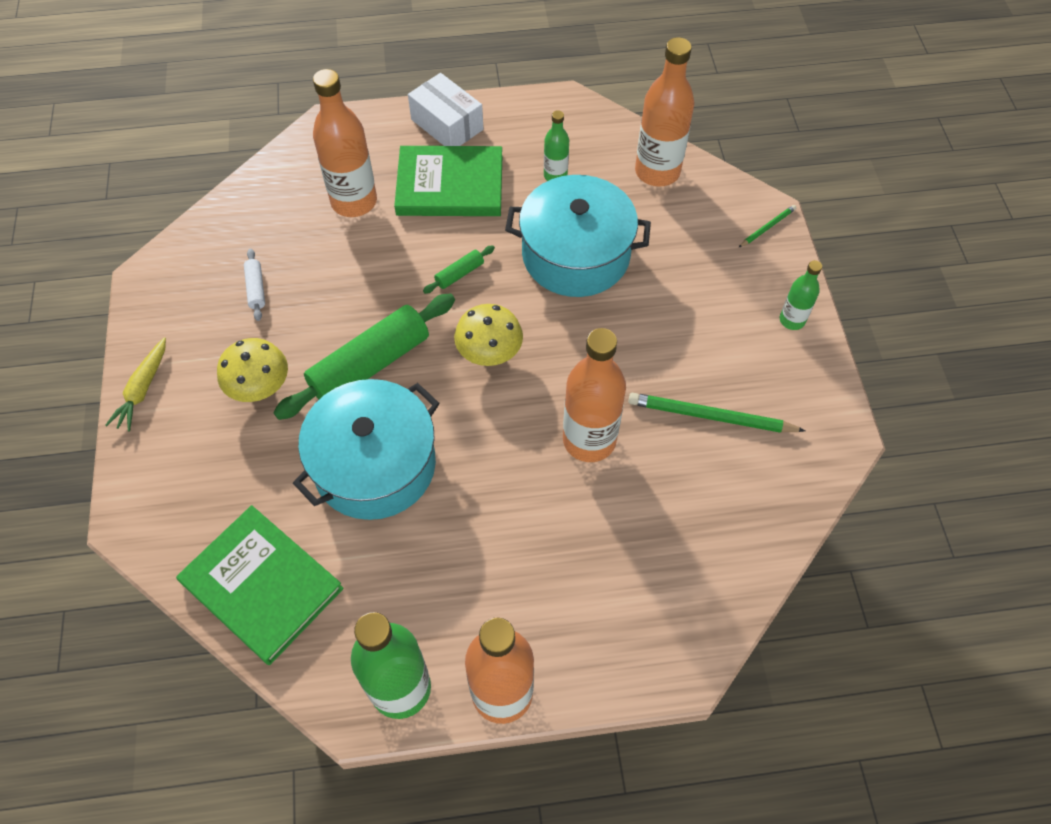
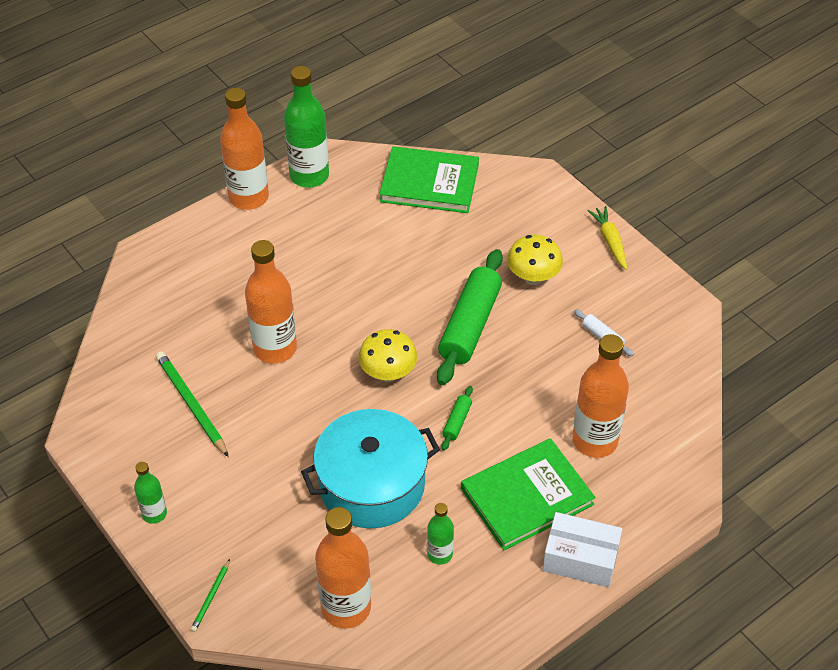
camera: 150 degrees right, 10 degrees down
turquoise pot [293,379,440,520] -> none
green pencil [628,393,806,433] -> green pencil turned 105 degrees counterclockwise [156,351,229,457]

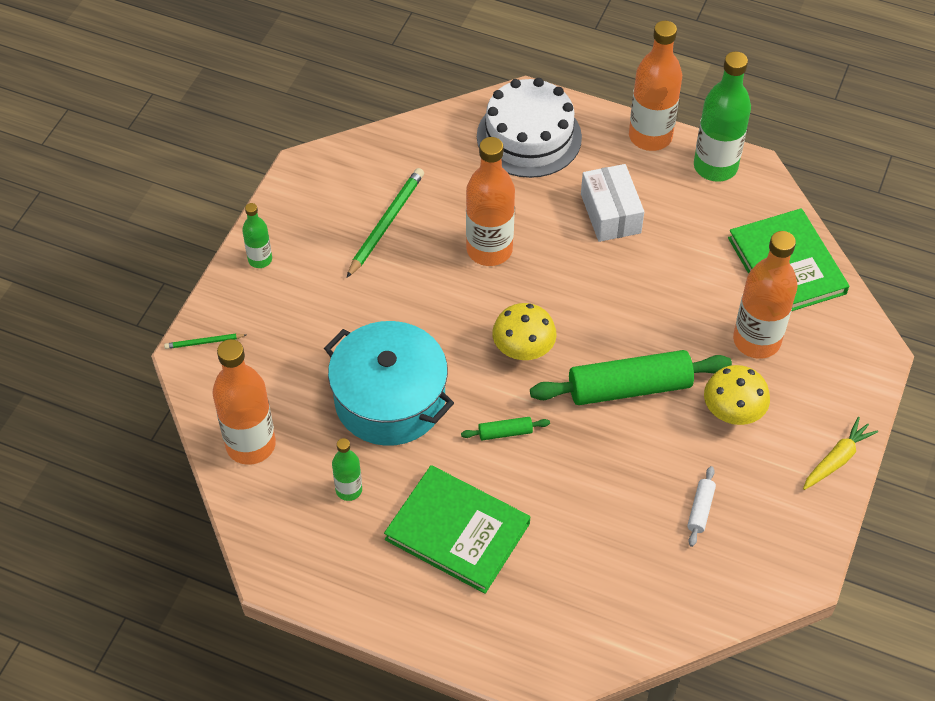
camera: 60 degrees right, 5 degrees up
white box [543,512,622,587] -> white box moved to [581,164,644,242]
orange bottle [572,334,629,458] -> orange bottle moved to [733,231,798,359]
none -> white cake [477,78,582,178]

